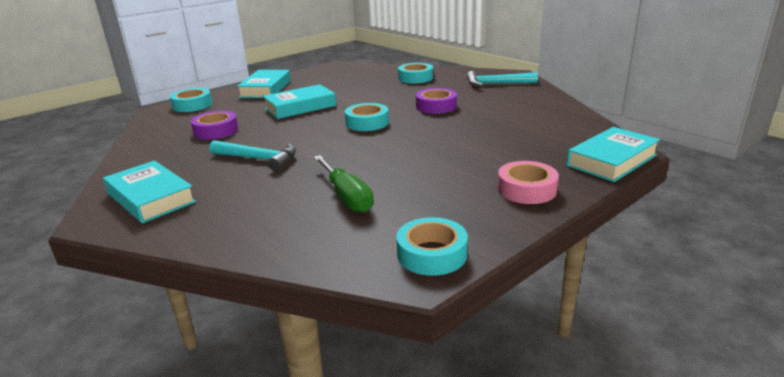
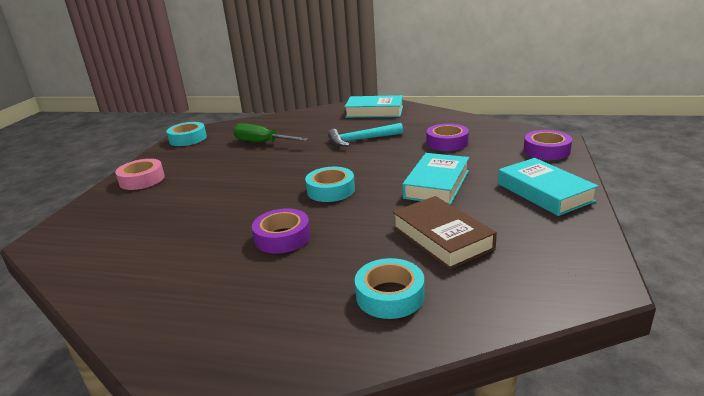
camera: 145 degrees right, 0 degrees up
turquoise tape [170,88,212,112] -> purple tape [523,130,572,160]
turquoise hammer [467,71,538,87] -> none
turquoise book [567,127,660,182] -> none
none -> brown book [393,196,497,269]

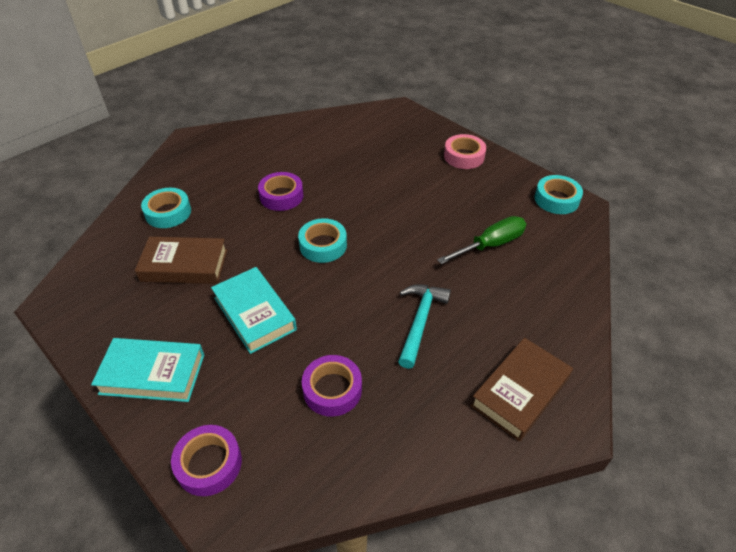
camera: 120 degrees right, 20 degrees up
turquoise book [345,95,403,118] -> brown book [470,338,573,441]

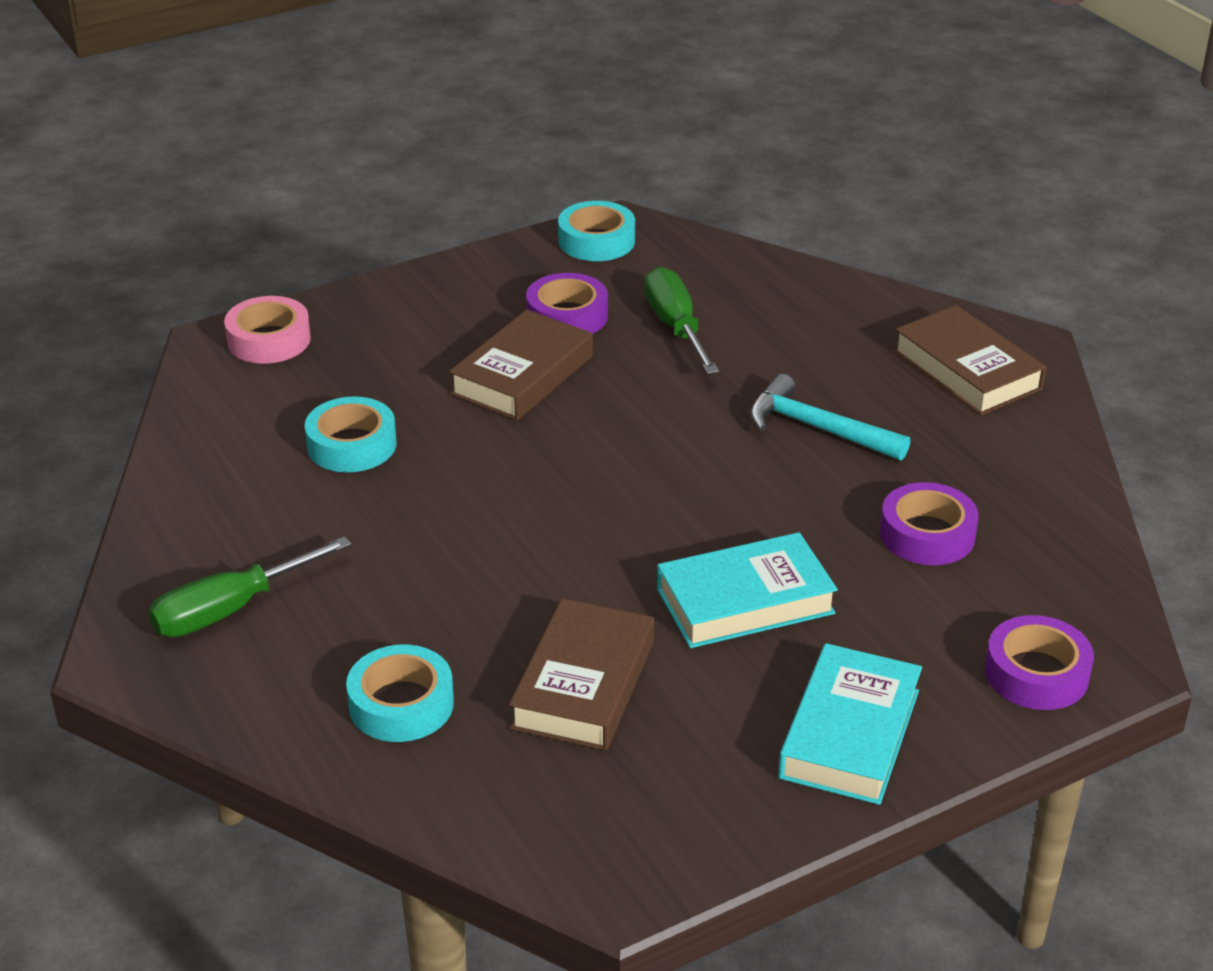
camera: 75 degrees left, 10 degrees down
purple tape [258,172,304,211] -> purple tape moved to [526,273,608,334]
turquoise tape [298,218,347,263] -> turquoise tape moved to [305,396,396,472]
pink tape [444,134,486,169] -> pink tape moved to [224,296,311,364]
none -> green screwdriver [149,536,352,637]
none -> brown book [449,310,593,420]

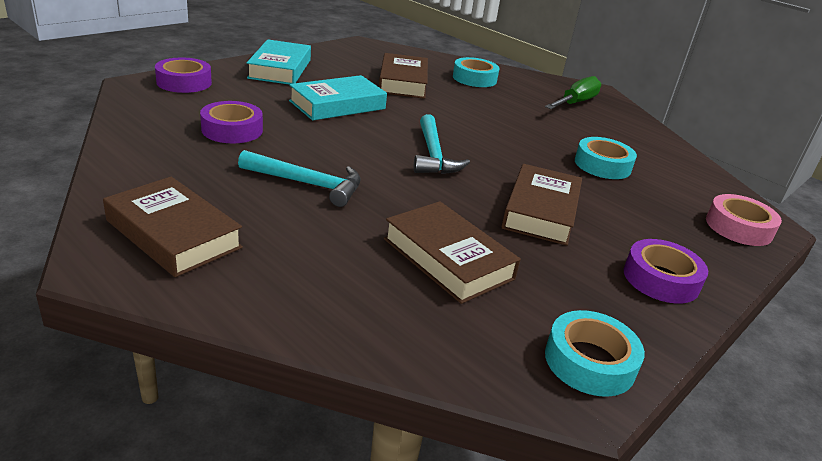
camera: 160 degrees right, 5 degrees down
purple tape [526,273,608,334] -> purple tape moved to [624,239,708,303]
green screwdriver [644,267,719,374] -> brown book [384,201,521,304]
none -> turquoise hammer [414,114,470,174]

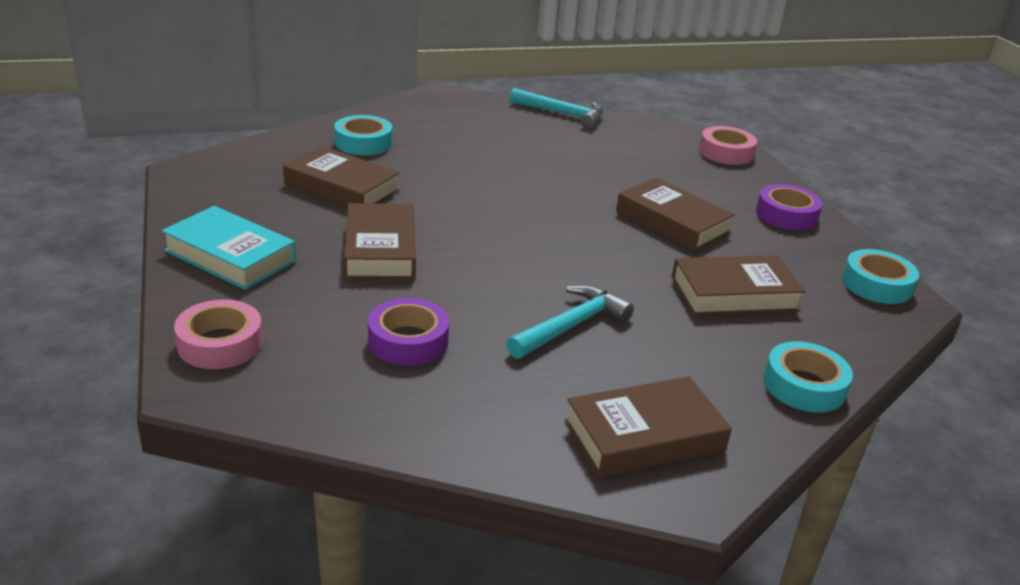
camera: 60 degrees left, 0 degrees up
purple tape [155,58,212,93] -> pink tape [174,299,263,369]
turquoise book [289,75,387,121] -> brown book [344,203,416,279]
turquoise hammer [414,114,470,174] -> turquoise hammer moved to [510,88,603,128]
green screwdriver [545,76,601,109] -> none
turquoise tape [575,137,637,179] -> turquoise tape moved to [763,341,853,413]

